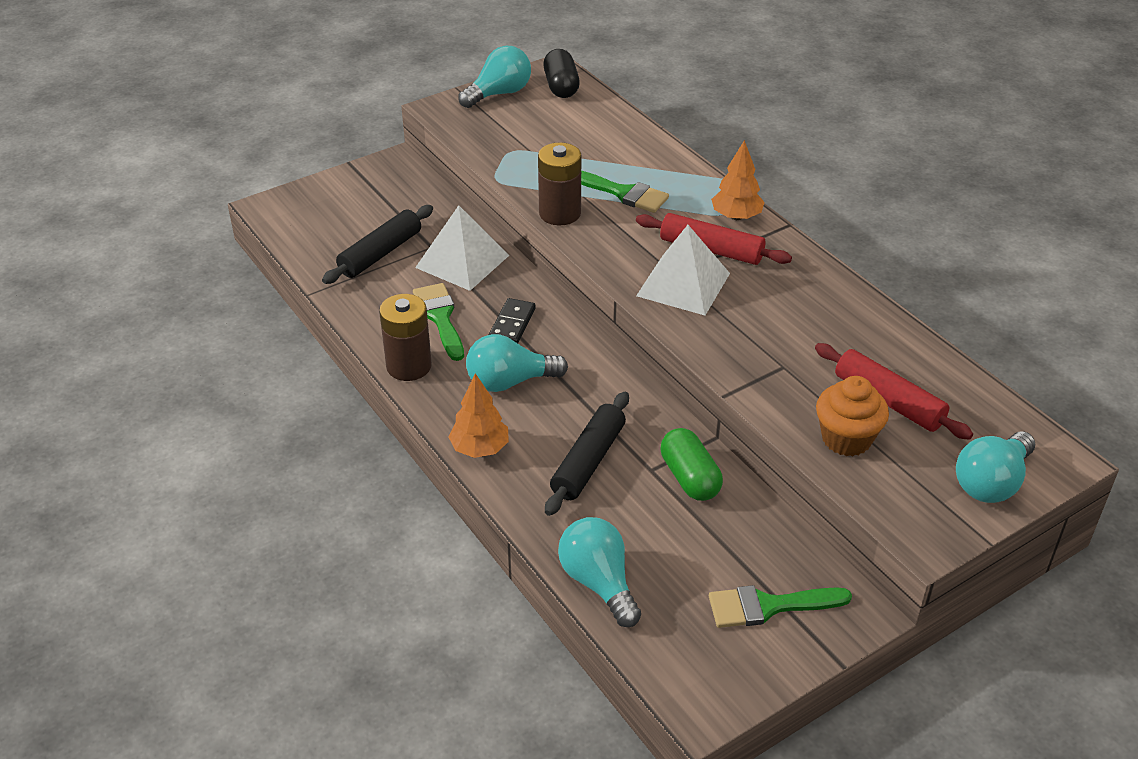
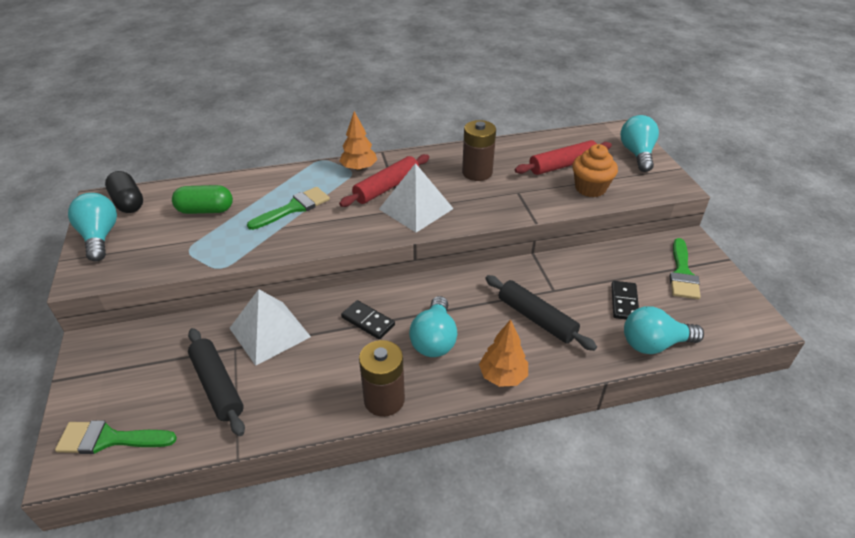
camera: 70 degrees left, 0 degrees up
green brush [413,283,464,361] -> green brush moved to [55,420,177,454]
brown battery [538,142,582,225] -> brown battery moved to [462,120,496,181]
black capsule [543,49,580,98] -> black capsule turned 45 degrees clockwise [105,171,143,213]
green capsule [661,428,723,501] -> green capsule moved to [172,185,233,214]
turquoise light bulb [956,431,1035,503] -> turquoise light bulb turned 150 degrees counterclockwise [620,115,659,172]
none -> black domino [611,281,639,320]

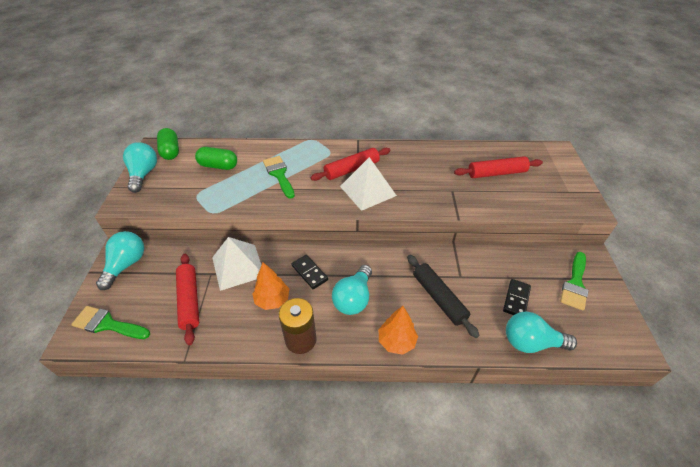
camera: 15 degrees right, 5 degrees up
black capsule [105,171,143,213] -> green capsule [157,128,179,160]
black rolling pin [188,328,245,436] -> red rolling pin [176,254,199,345]
green brush [247,187,330,230] -> green brush turned 90 degrees counterclockwise [263,156,295,199]
orange tree [339,111,377,171] -> orange tree moved to [252,262,289,310]
brown battery [462,120,496,181] -> none
orange cupcake [572,144,618,197] -> none
turquoise light bulb [620,115,659,172] -> turquoise light bulb moved to [96,231,144,290]

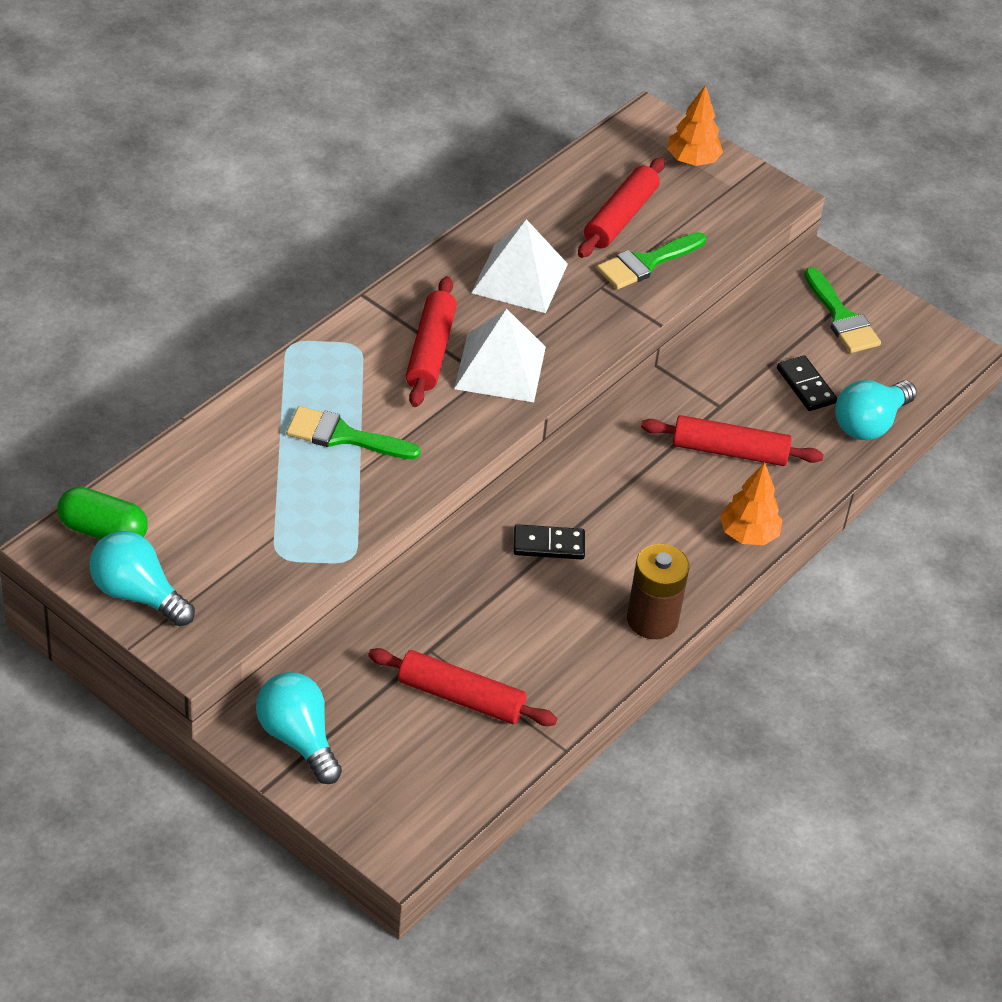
camera: 55 degrees left, 0 degrees up
green brush [71,306,150,339] -> green brush moved to [597,232,706,289]
green capsule [195,147,237,170] -> none
white pyramid [212,237,261,291] -> white pyramid moved to [471,219,568,313]
orange tree [252,262,289,310] -> orange tree moved to [667,85,723,166]
turquoise light bulb [332,265,372,315] -> none
black rolling pin [407,255,480,338] -> red rolling pin [641,415,824,466]

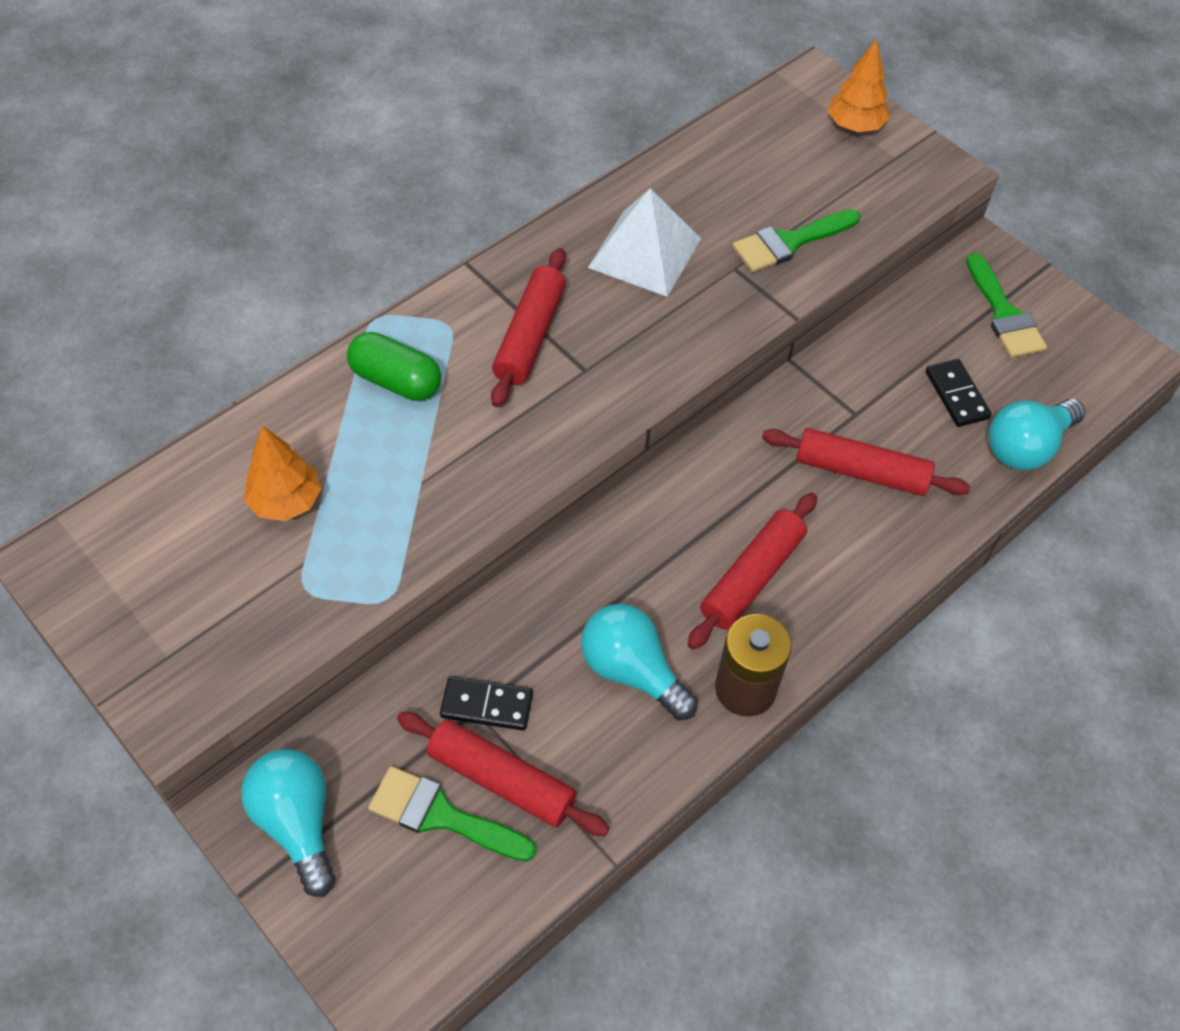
camera: 10 degrees right, 10 degrees up
green capsule [57,487,148,540] -> green capsule moved to [347,332,441,401]
turquoise light bulb [89,531,195,626] -> turquoise light bulb moved to [581,604,698,721]
green brush [286,406,421,459] -> green brush moved to [368,766,536,862]
white pyramid [454,309,546,402] -> none
black domino [513,524,585,559] -> black domino moved to [440,676,533,731]
red rolling pin [578,157,665,258] -> red rolling pin moved to [687,493,817,650]
orange tree [720,462,782,545] -> orange tree moved to [244,426,321,521]

